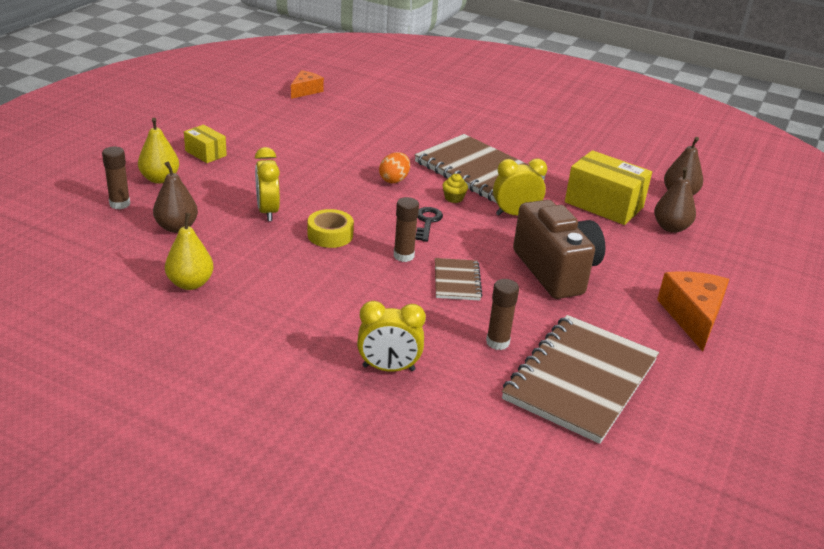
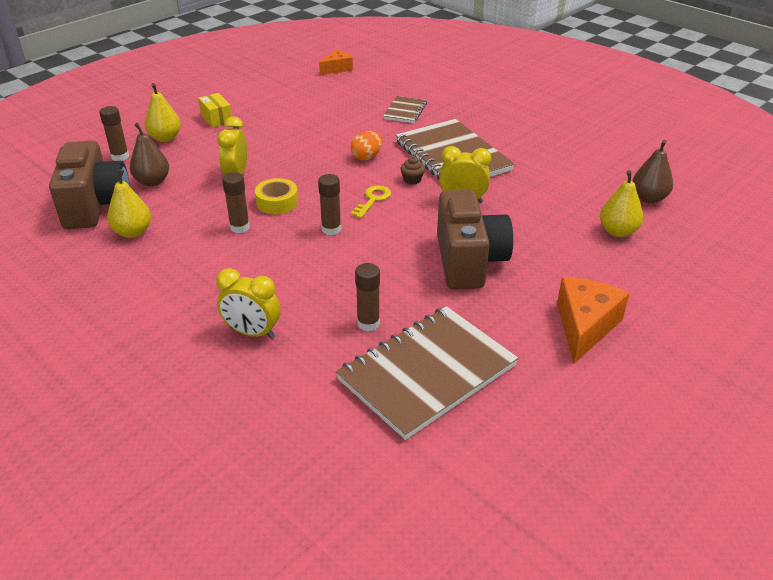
camera: 20 degrees right, 5 degrees up
black key [415,207,443,242] -> yellow key [351,185,391,218]
brown notebook [435,258,483,301] -> brown notebook moved to [383,96,427,123]
yellow cupcake [442,174,468,203] -> brown cupcake [400,156,425,184]
yellow box [565,150,652,225] -> none
brown pear [654,167,696,233] -> yellow pear [600,170,643,237]
none -> brown camera [49,140,129,229]
none -> brown glue stick [222,172,250,233]

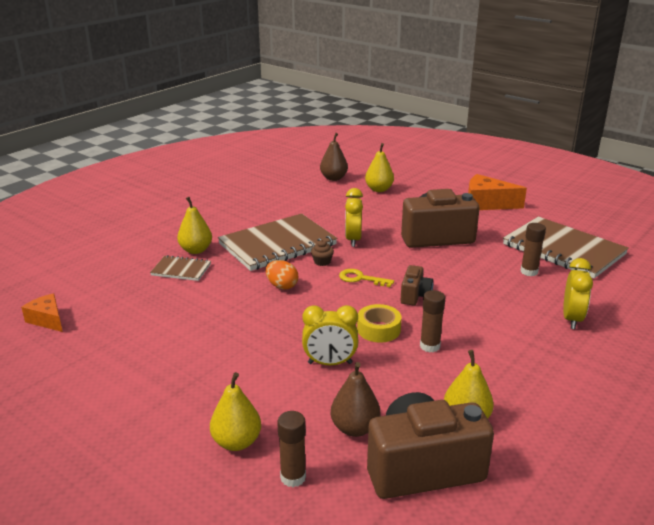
camera: 95 degrees left, 10 degrees down
yellow box [198,93,232,128] -> none
brown glue stick [318,174,341,235] -> brown camera [401,265,433,306]
none -> yellow pear [177,197,212,254]

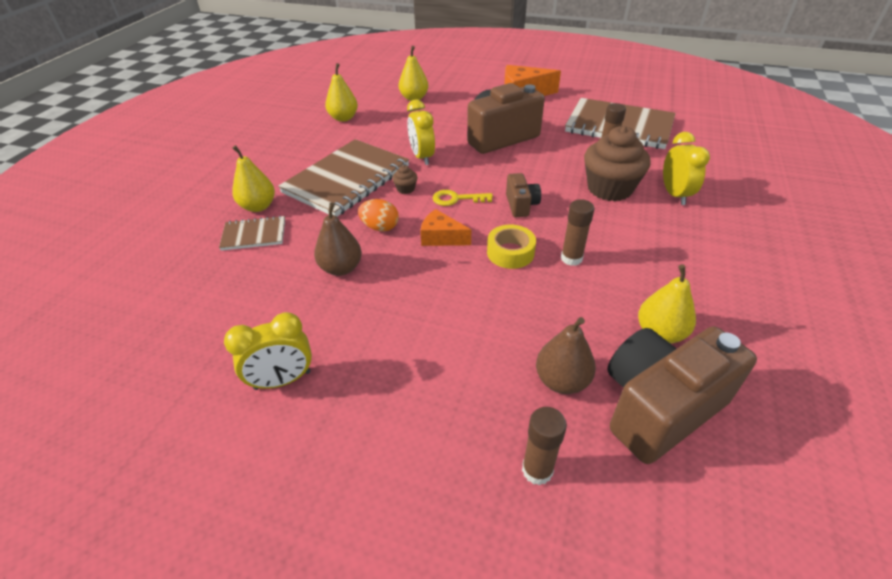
camera: 20 degrees left, 15 degrees up
orange cheese [21,293,63,332] -> orange cheese moved to [420,209,471,246]
yellow pear [210,372,261,451] -> yellow pear moved to [325,63,358,122]
yellow clock [302,305,358,365] -> yellow clock moved to [224,312,312,390]
brown pear [320,133,348,181] -> brown pear moved to [314,203,362,276]
none -> brown cupcake [584,126,651,201]

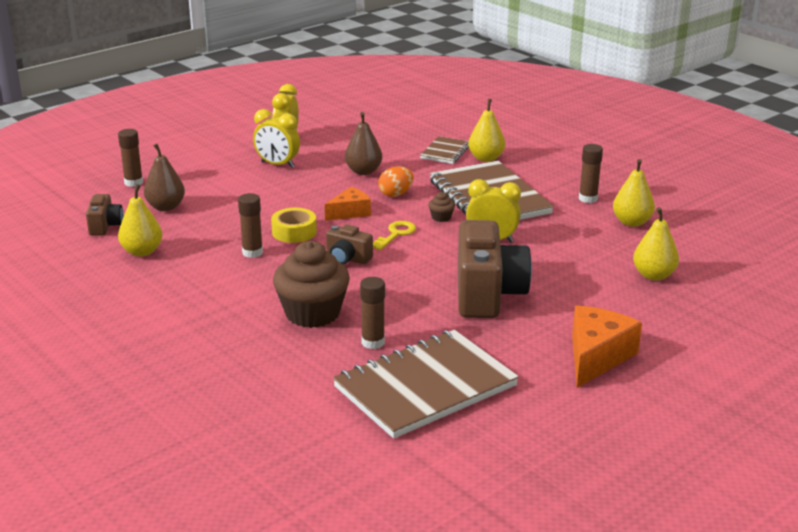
camera: 120 degrees right, 15 degrees down
brown camera [607,326,757,464] -> brown camera [86,194,123,236], size x0.48
yellow clock [663,132,710,205] -> yellow clock moved to [253,109,300,168]
none -> brown glue stick [579,144,603,203]

